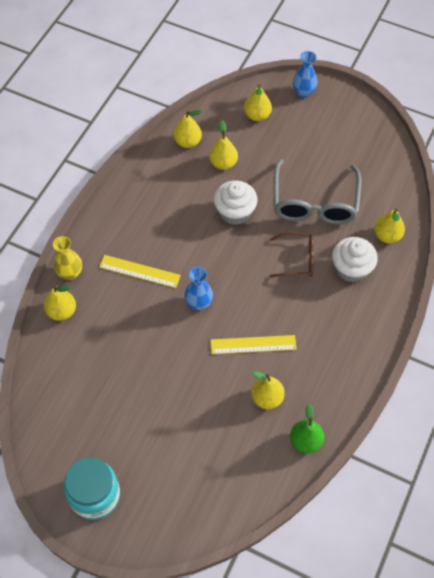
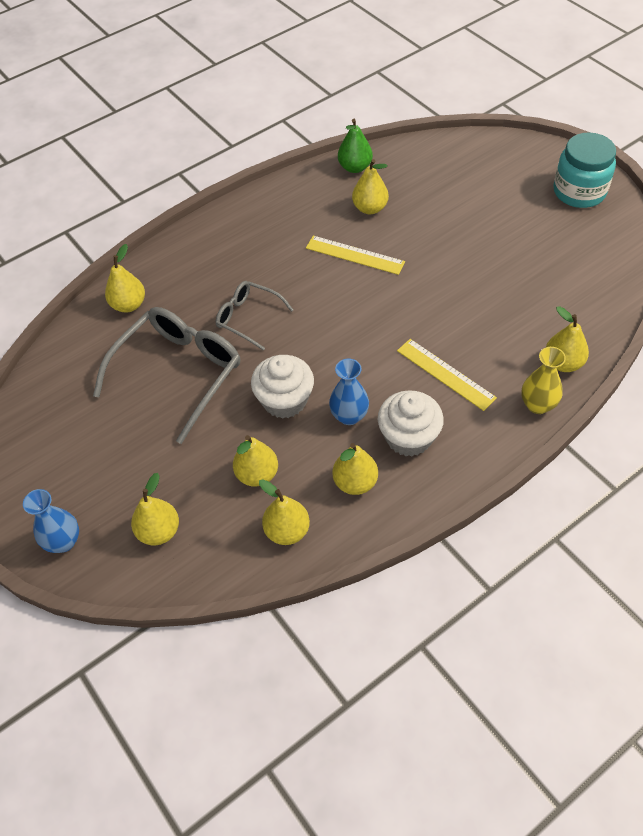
camera: 150 degrees left, 5 degrees down
blue vase [184,267,213,310] -> blue vase moved to [329,359,369,425]
brown glasses [270,232,314,277] -> grey glasses [216,281,293,351]
white cupcake [332,237,378,282] -> white cupcake moved to [378,390,444,456]
none -> yellow pear [332,443,378,495]

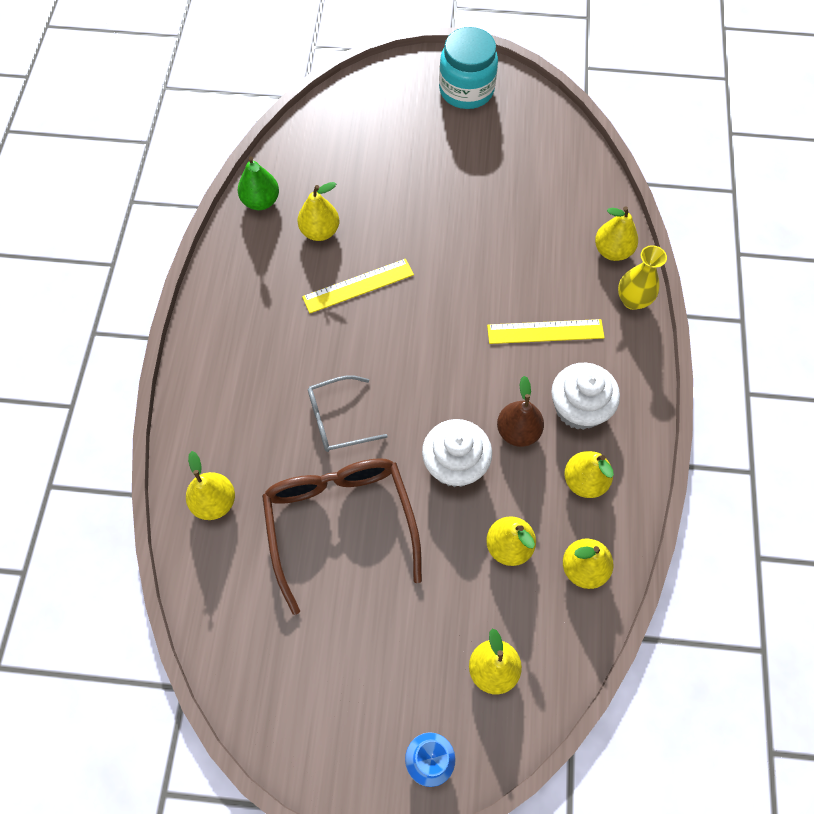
camera: 50 degrees left, 10 degrees up
grey glasses [93,307,240,444] -> brown glasses [262,458,422,615]
blue vase [329,359,369,425] -> brown pear [497,376,544,447]

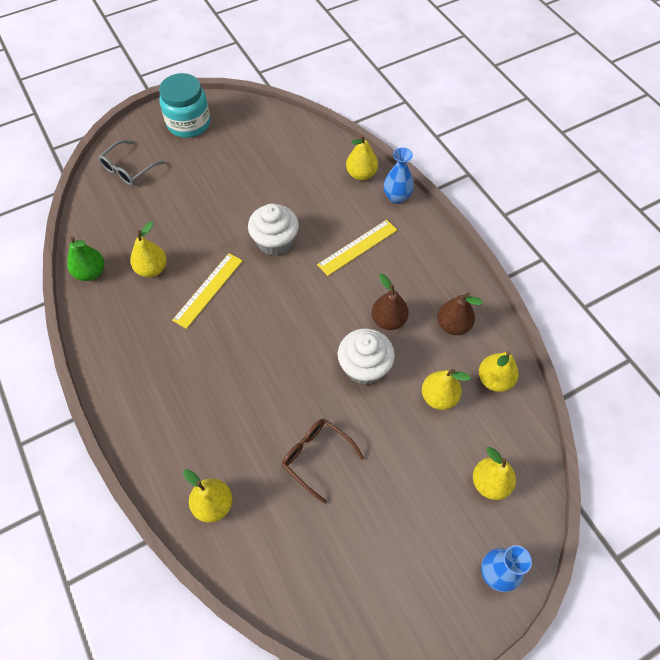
camera: 35 degrees left, 5 degrees down
brown glasses [262,458,422,615] -> brown glasses [282,418,364,504], size x0.56
grey glasses [308,375,388,452] -> grey glasses moved to [98,140,165,186]
white cupcake [551,363,620,430] -> white cupcake moved to [248,204,299,256]
yellow pear [564,451,614,498] -> brown pear [437,293,483,335]
yellow vase [618,245,667,310] -> blue vase [384,147,414,204]

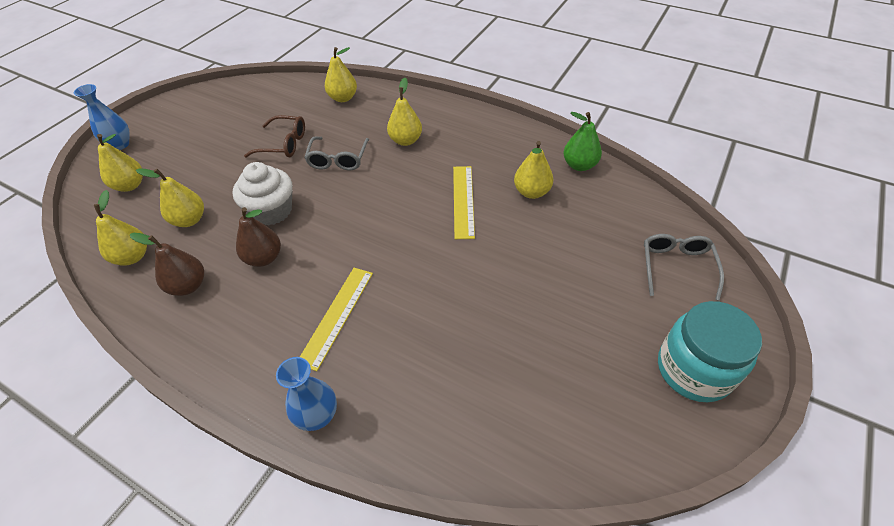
camera: 150 degrees right, 10 degrees down
white cupcake [248,204,299,256] -> none
yellow pear [346,135,378,180] -> yellow pear moved to [387,78,422,146]
none -> grey glasses [304,136,369,171]

